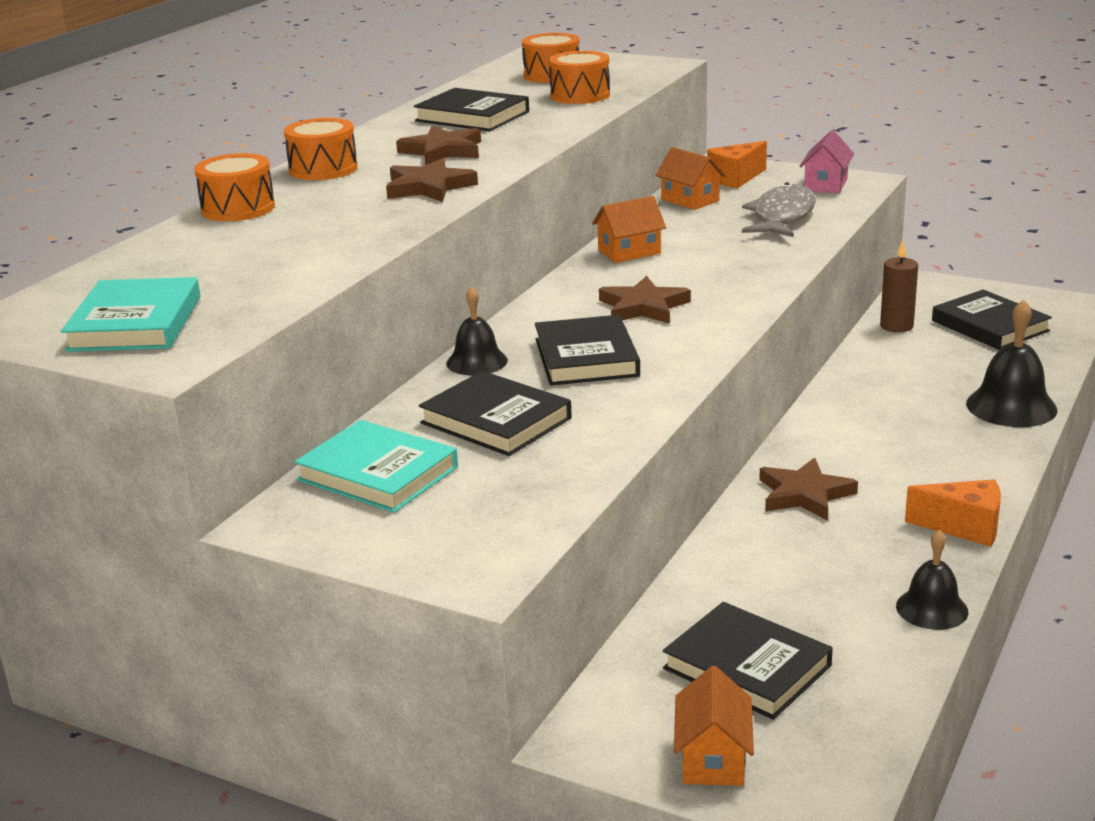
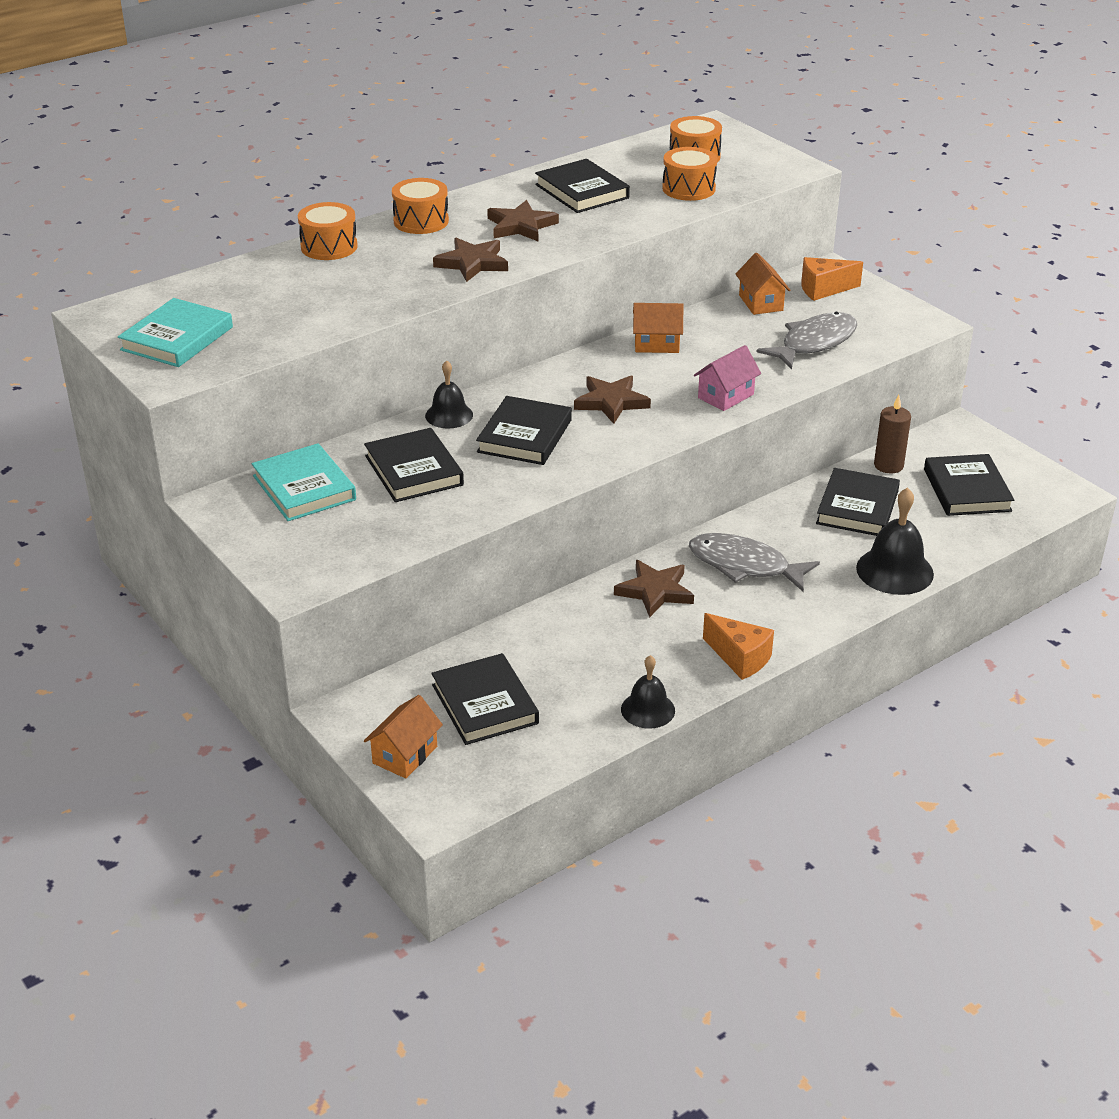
camera: 25 degrees right, 10 degrees up
pink house [800,130,854,193] -> pink house moved to [694,345,761,411]
none -> grey fish [689,533,820,591]
none -> black book [816,468,900,536]

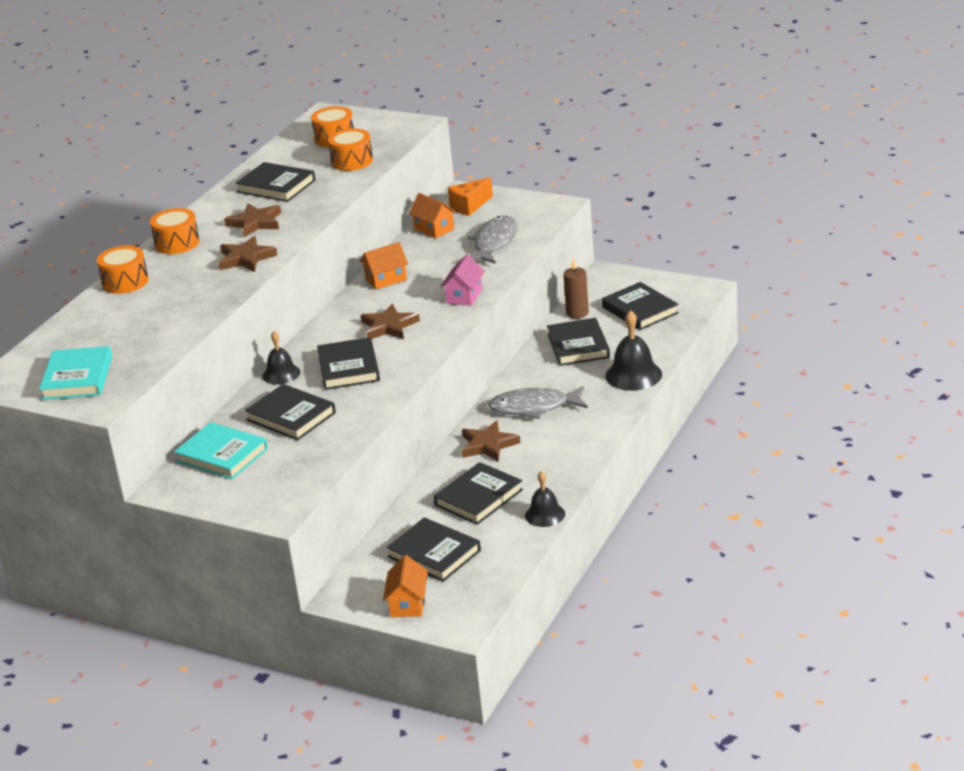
camera: 25 degrees left, 5 degrees down
orange cheese [703,613,774,680] -> none
none -> black book [434,462,523,525]

